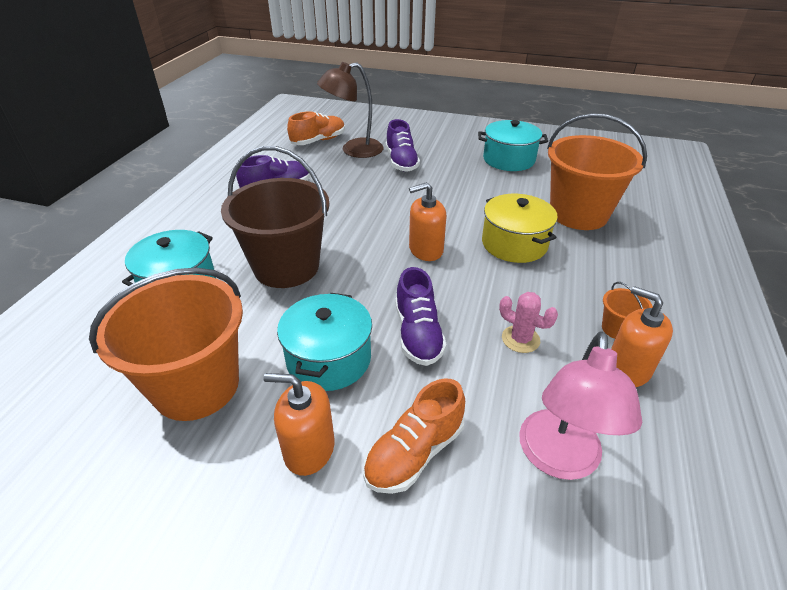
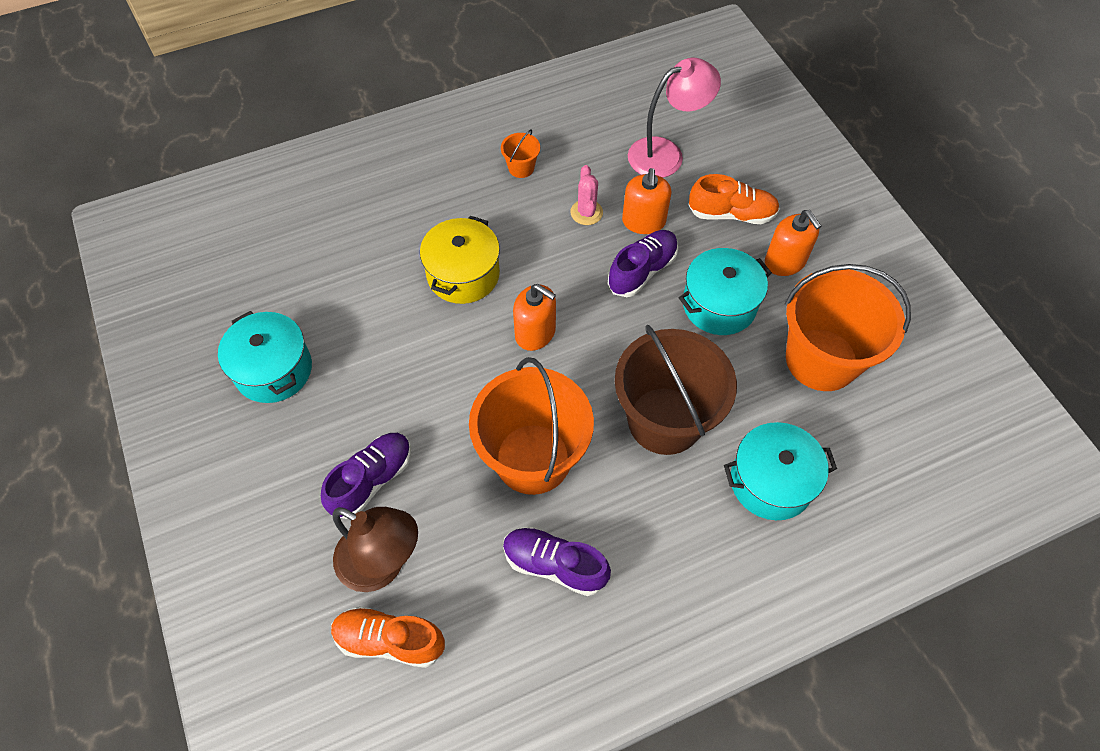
camera: 130 degrees left, 20 degrees up
orange bucket [547,113,647,230] -> orange bucket moved to [469,357,594,495]
orange soap dispenser [611,286,673,387] -> orange soap dispenser moved to [622,168,672,234]

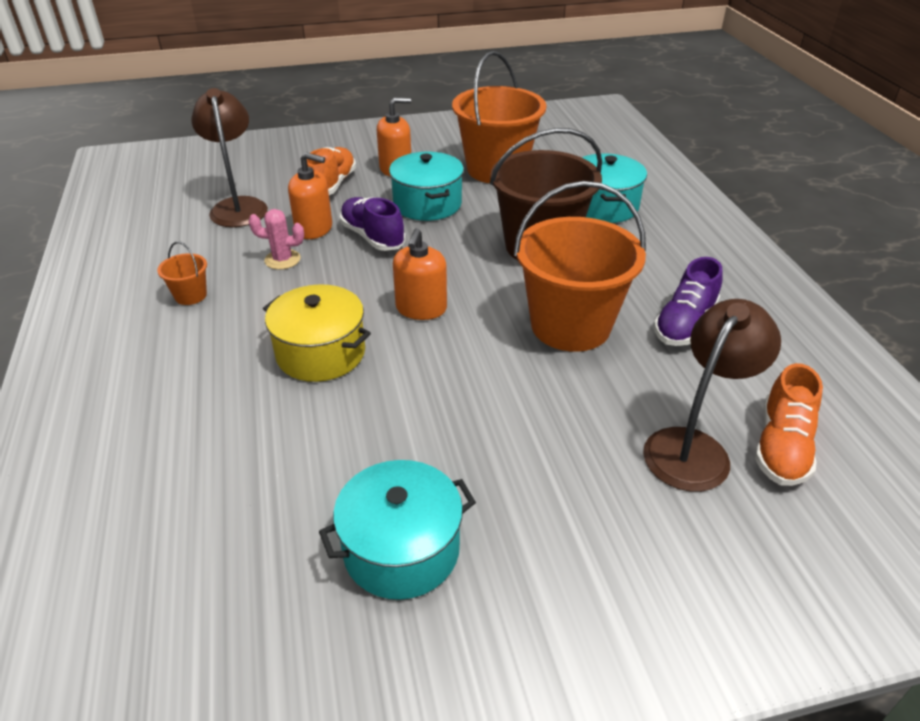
camera: 80 degrees left, 20 degrees down
purple shoe [321,433,411,519] -> none
orange soap dispenser [513,284,556,351] -> orange soap dispenser turned 150 degrees clockwise [393,228,447,320]
pink lamp [628,58,721,178] -> brown lamp [191,88,268,227]

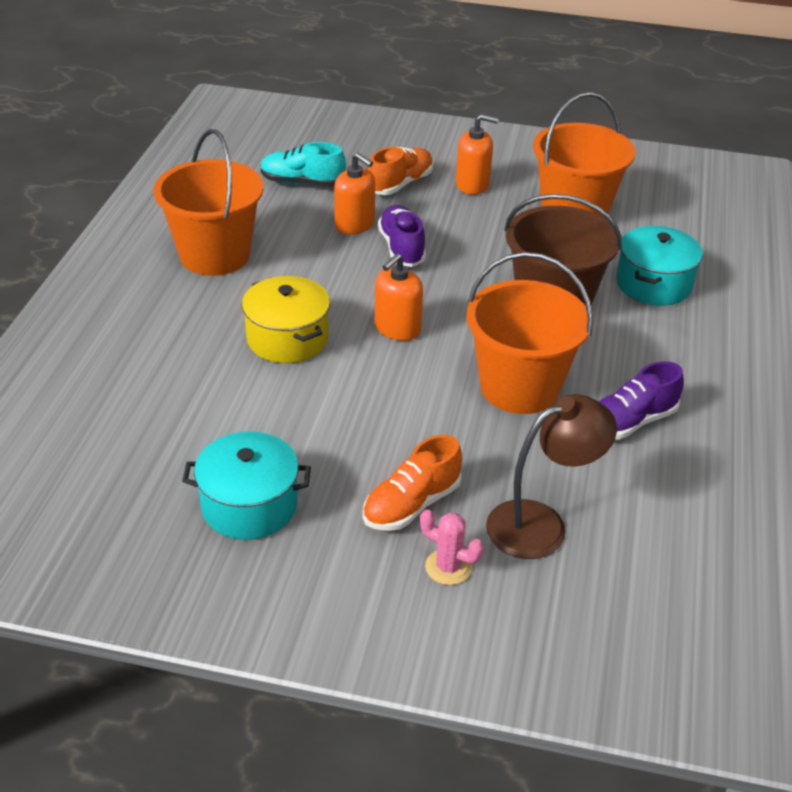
camera: 25 degrees right, 0 degrees up
orange bucket [157,241,207,305] -> orange bucket [153,129,263,276], size x2.44
brown lamp [191,88,268,227] -> turquoise shoe [261,142,346,187]
pink cactus [248,209,304,270] -> pink cactus moved to [420,510,484,585]
turquoise pot [389,152,464,221] -> none
orange shoe [755,363,823,486] -> orange shoe moved to [363,435,462,531]

